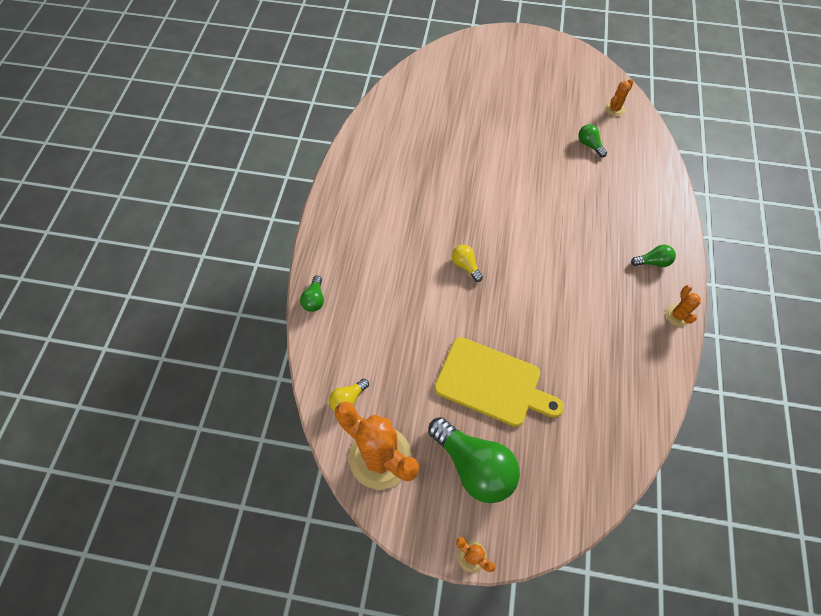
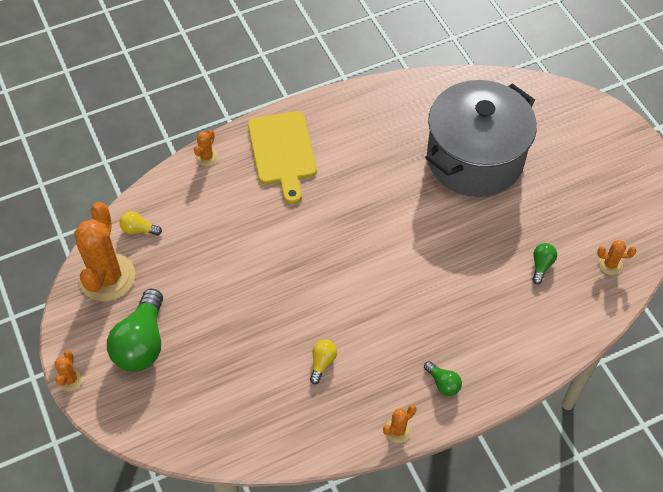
camera: 55 degrees right, 5 degrees down
green light bulb [300,276,324,312] -> orange cactus [194,129,218,166]
yellow cutting board [434,337,564,427] -> yellow cutting board moved to [248,111,317,204]
yellow light bulb [452,245,483,282] -> yellow light bulb moved to [310,340,337,384]
none -> grey pot [425,80,537,197]

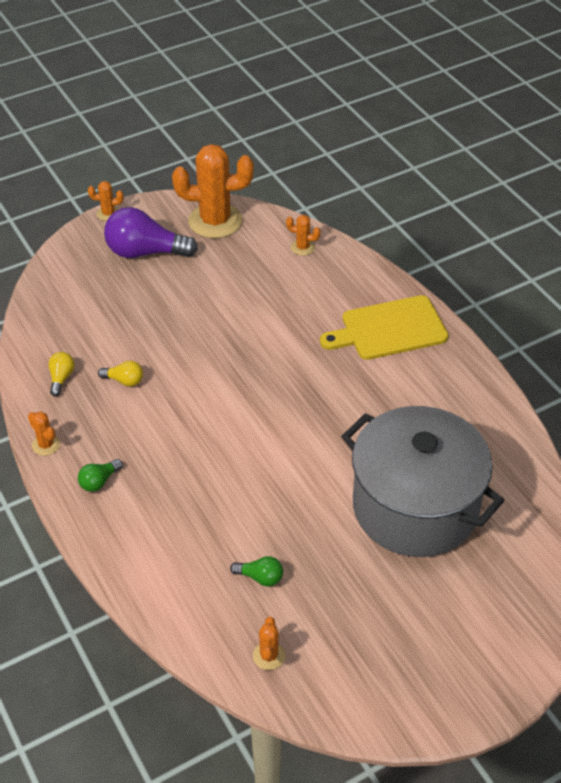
camera: 85 degrees right, 10 degrees down
green light bulb [107,289,163,371] -> purple light bulb [104,207,198,258]
yellow light bulb [119,211,162,235] -> yellow light bulb moved to [48,352,75,397]
orange cactus [194,129,218,166] -> orange cactus moved to [286,215,321,256]

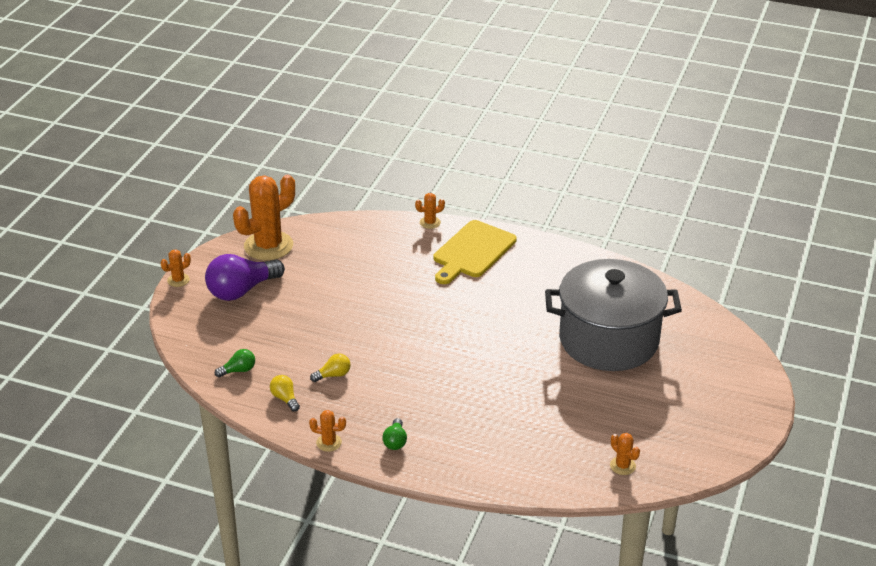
camera: 40 degrees left, 10 degrees down
green light bulb [230,556,283,587] -> green light bulb moved to [215,349,255,377]
orange cactus [286,215,321,256] -> orange cactus moved to [415,193,445,229]

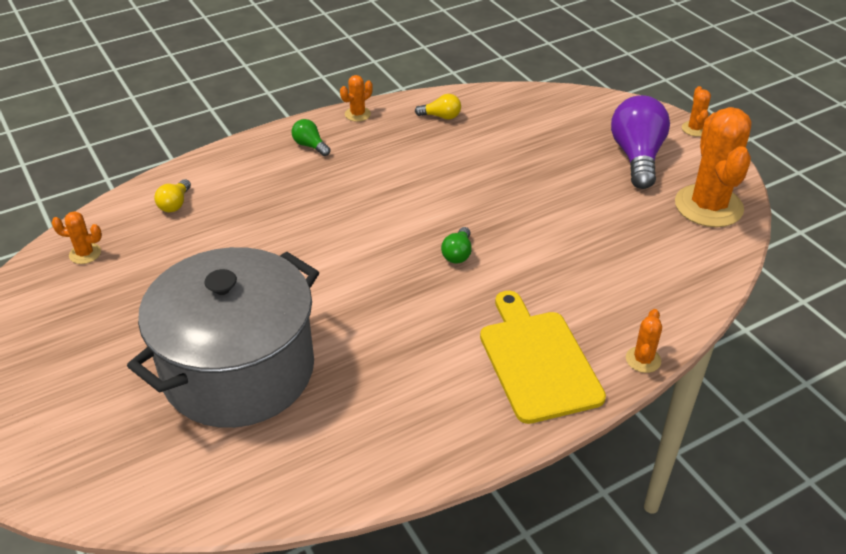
camera: 130 degrees right, 5 degrees up
green light bulb [215,349,255,377] -> green light bulb moved to [441,227,472,264]
yellow light bulb [310,353,351,382] -> yellow light bulb moved to [154,179,191,212]

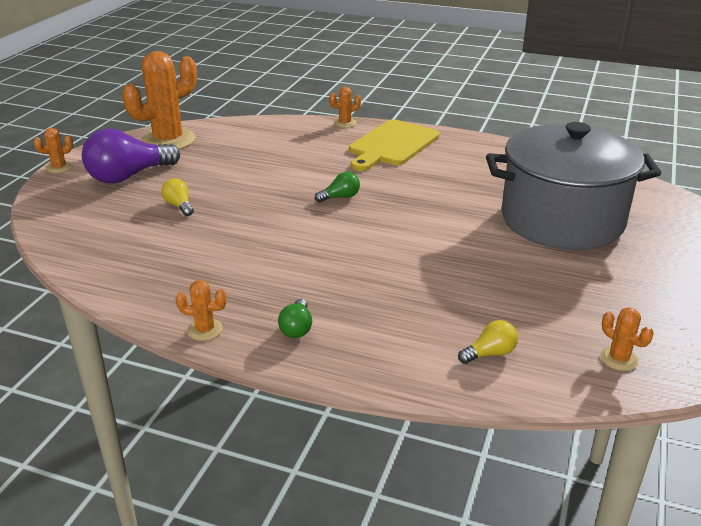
camera: 130 degrees left, 10 degrees down
yellow light bulb [415,94,461,120] -> yellow light bulb moved to [161,178,194,216]

